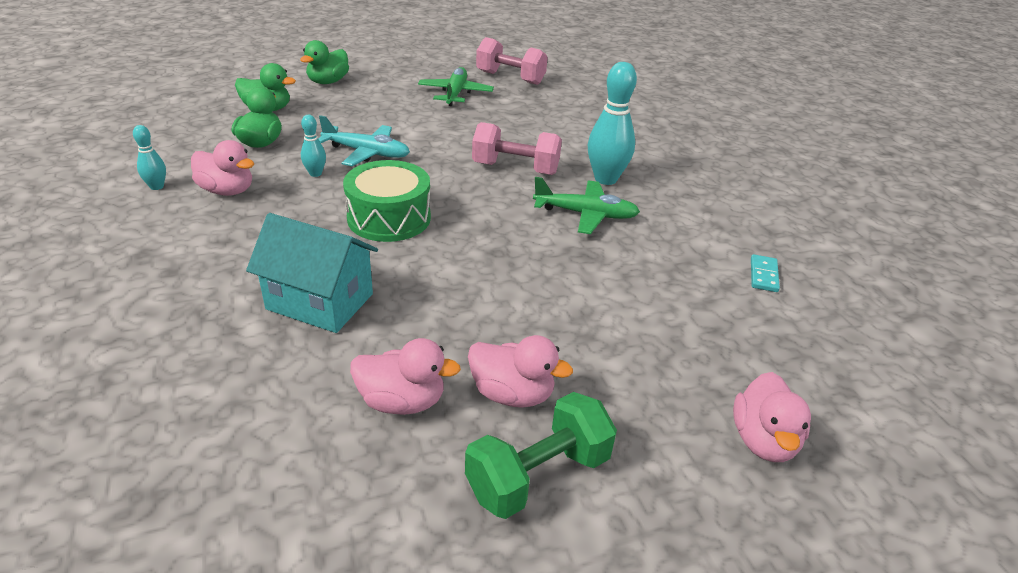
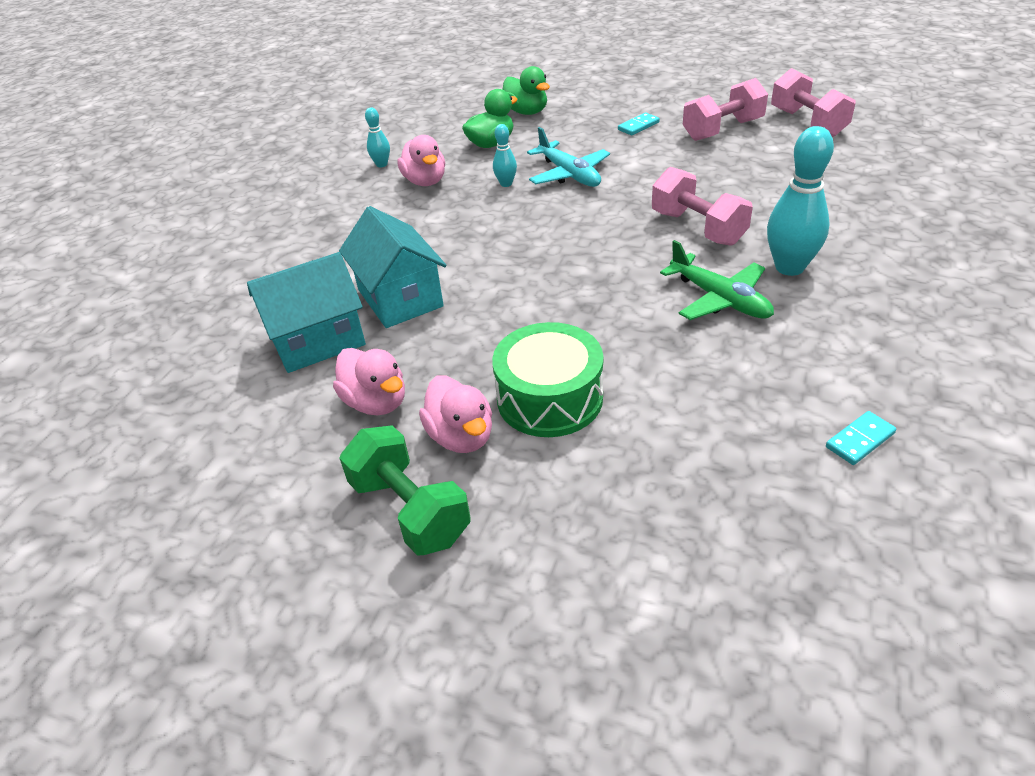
camera: 45 degrees right, 5 degrees up
green duck [300,40,349,84] -> none
green drum [343,160,431,242] -> green drum moved to [492,322,603,437]
green plane [418,67,494,106] -> pink dumbbell [683,78,768,141]
green dumbbell [465,392,617,519] -> green dumbbell turned 45 degrees clockwise [339,425,471,556]
pink duck [733,372,811,462] -> none
none -> turquoise house [247,252,366,373]
none -> turquoise domino [618,112,660,136]

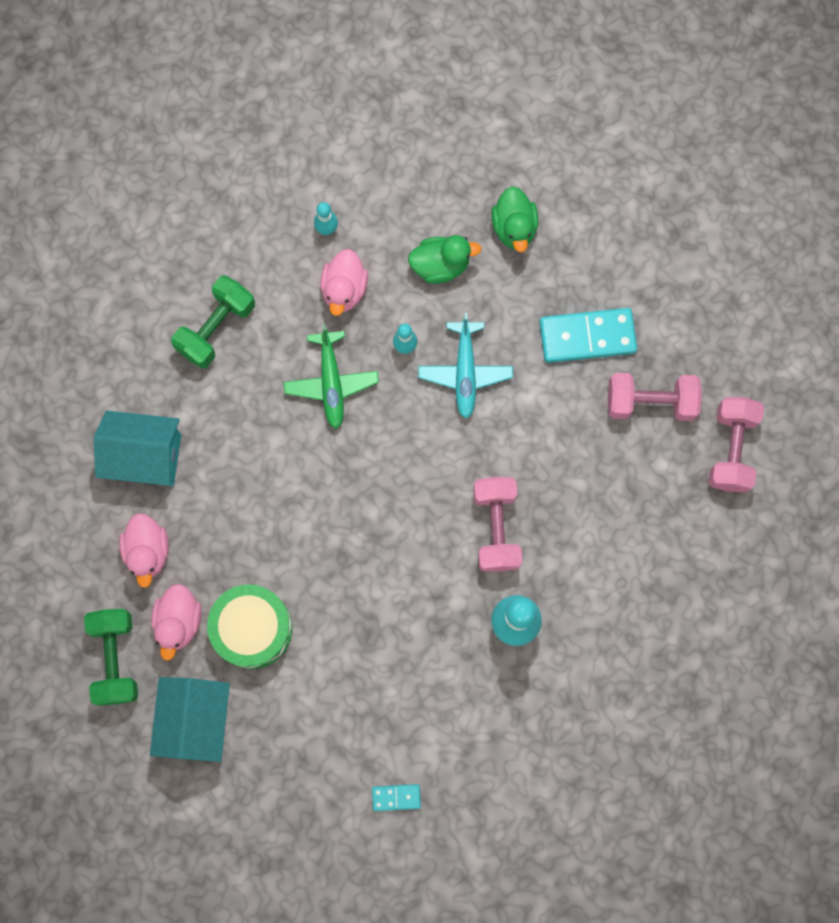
camera: 30 degrees right, 35 degrees up
turquoise house [339,206,447,328] -> turquoise house moved to [150,677,230,762]
turquoise domino [618,112,660,136] -> turquoise domino [539,308,637,363], size x2.07
green plane [660,240,774,320] -> green plane moved to [283,323,379,429]
none -> green dumbbell [171,276,255,368]

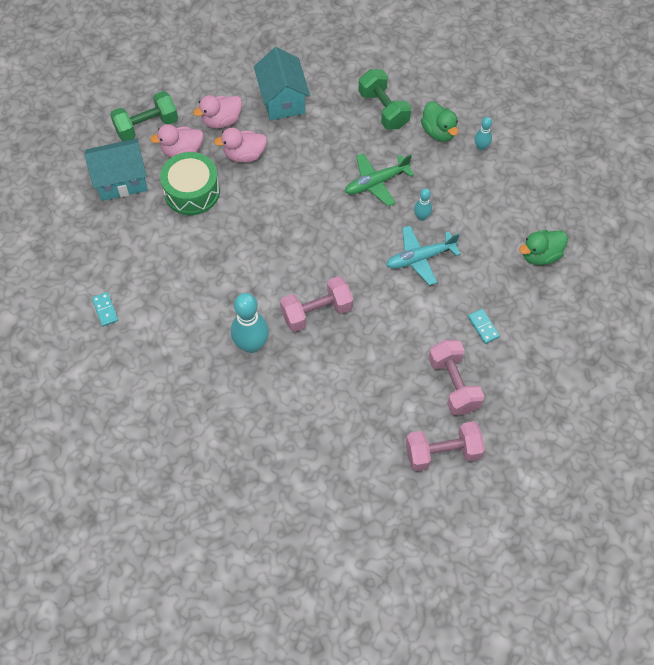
camera: 70 degrees right, 15 degrees down
green dumbbell [171,276,255,368] -> green dumbbell turned 45 degrees clockwise [358,69,411,129]
pink duck [320,249,368,316] -> pink duck moved to [214,128,267,162]
green duck [408,235,481,284] -> green duck moved to [421,101,458,142]
turquoise domino [539,308,637,363] -> turquoise domino [468,309,500,344], size x0.48

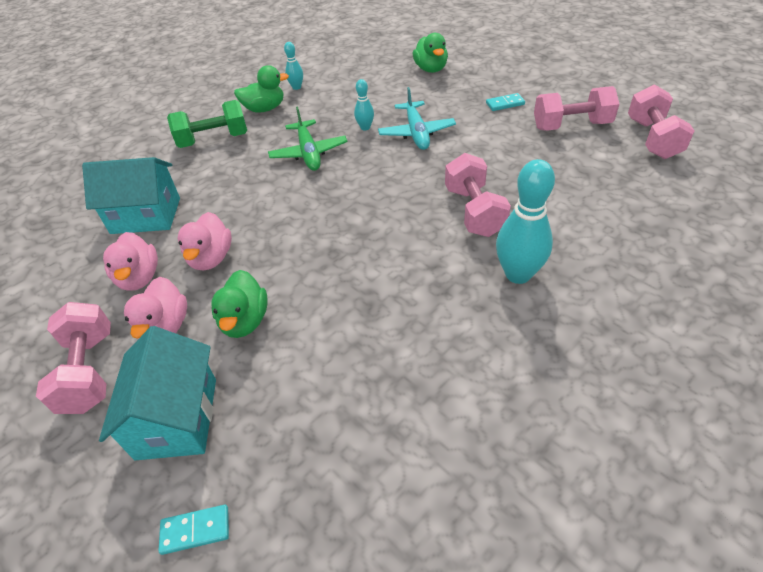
camera: 75 degrees left, 15 degrees down
turquoise domino [92,292,118,327] -> turquoise domino moved to [159,505,229,555]
green dumbbell [110,91,178,141] -> pink dumbbell [36,302,111,414]
green drum [160,152,220,215] -> green duck [211,270,268,338]

